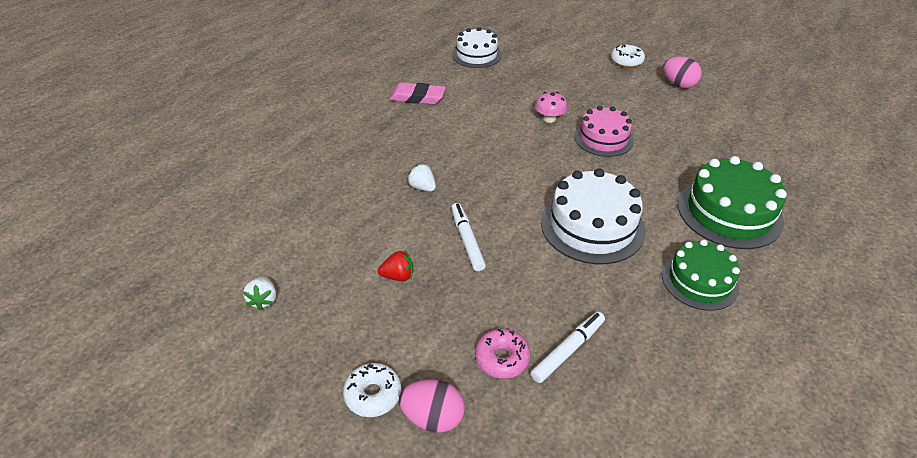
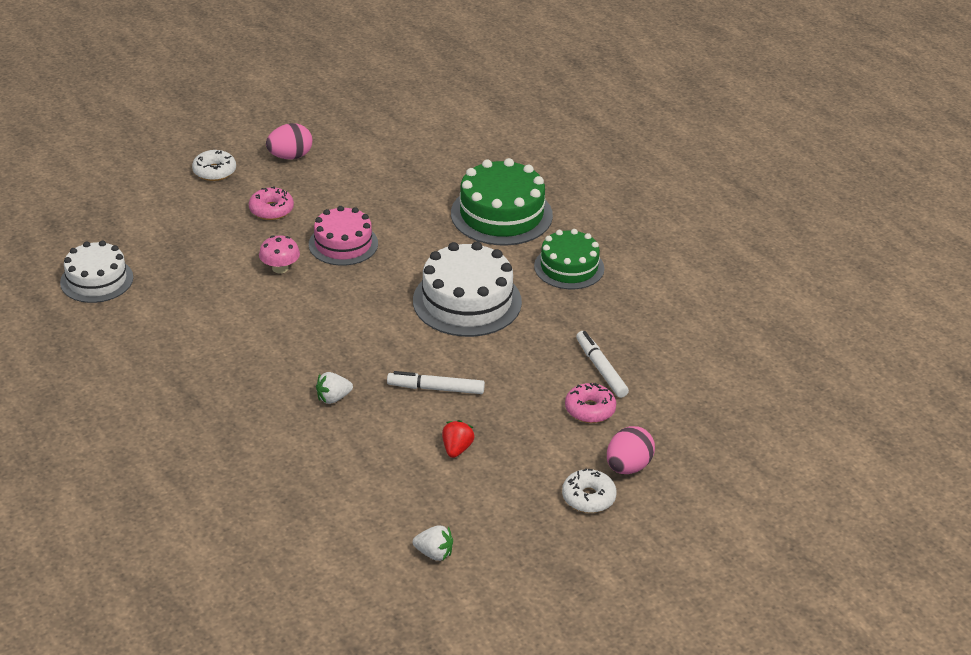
camera: 70 degrees left, 5 degrees down
pink eraser [389,82,446,104] -> none
none -> pink donut [249,186,294,220]

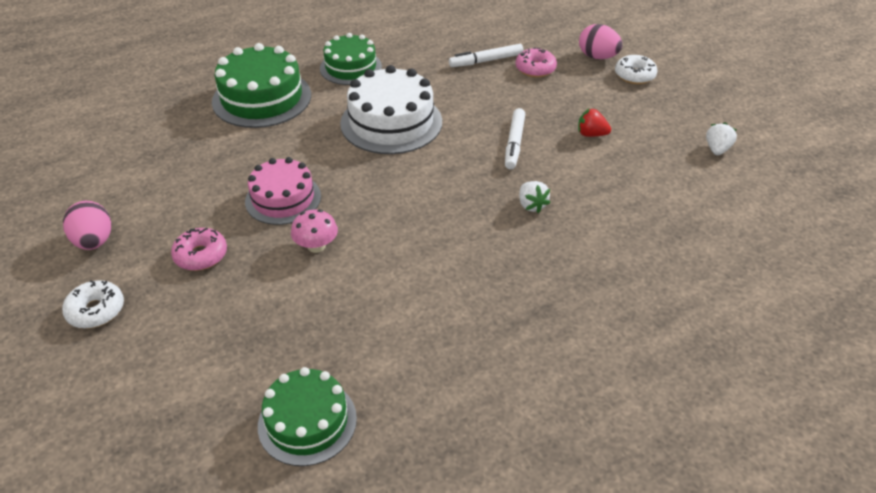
camera: 85 degrees left, 5 degrees up
white cake [60,240,133,303] -> green cake [258,367,357,466]

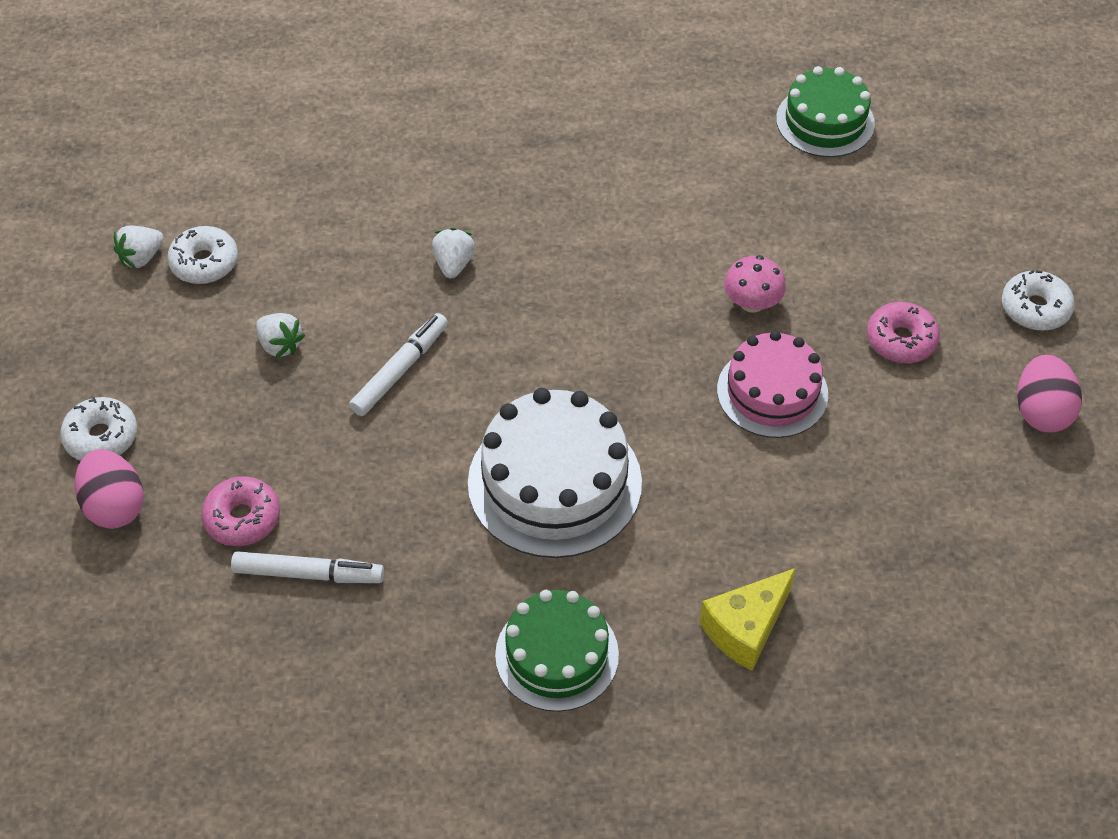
camera: 155 degrees left, 10 degrees up
green cake [212,43,311,128] -> yellow cheese [700,568,796,671]
red strawberry [578,109,611,137] -> white strawberry [256,313,305,358]
none -> white donut [167,226,238,284]

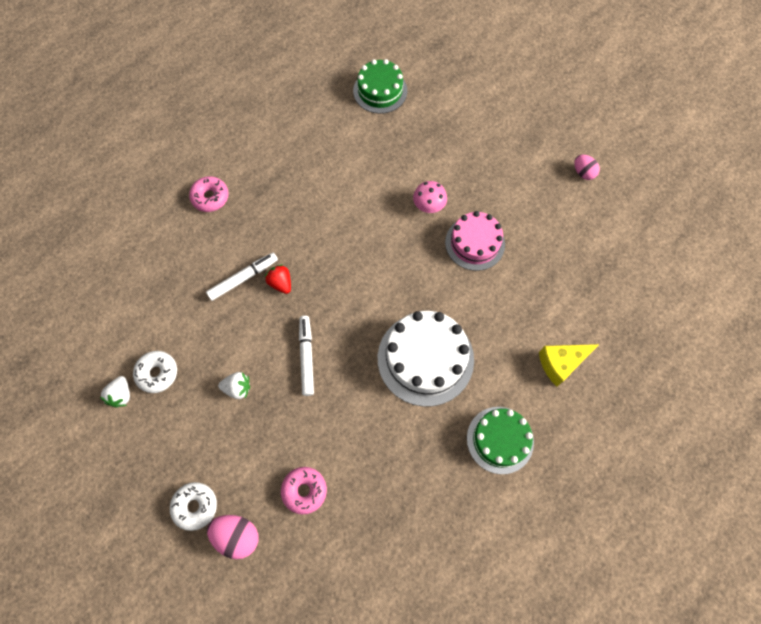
camera: 40 degrees left, 15 degrees up
white marker [231,551,384,583] -> white marker moved to [206,253,278,301]
white strawberry [432,228,475,278] -> red strawberry [265,264,291,294]
yellow cheese [700,568,796,671] -> yellow cheese turned 60 degrees clockwise [539,344,599,387]
pink donut [867,302,940,363] -> pink donut moved to [189,176,229,212]
white donut [1002,270,1075,331] -> none
pink egg [1017,355,1082,433] -> pink egg [574,155,600,180], size x0.66

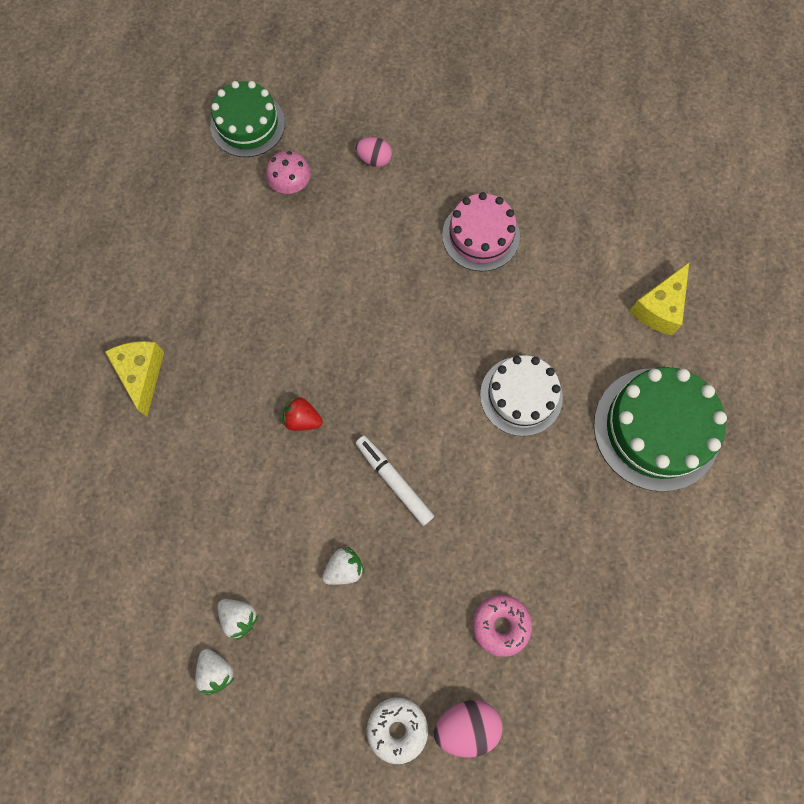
camera: 35 degrees left, 5 degrees up
white donut [133,351,177,393] -> white strawberry [217,599,259,640]
pink donut [189,176,229,212] -> yellow cheese [105,341,164,416]
white marker [206,253,278,301] -> none
white cake [378,311,474,407] -> white cake [480,355,563,436], size x0.66
pink mushroom [413,181,447,213] -> pink mushroom moved to [266,151,311,194]
green cake [467,407,534,474] -> green cake [594,367,727,492], size x1.51
pink egg [574,155,600,180] -> pink egg moved to [356,137,392,167]

